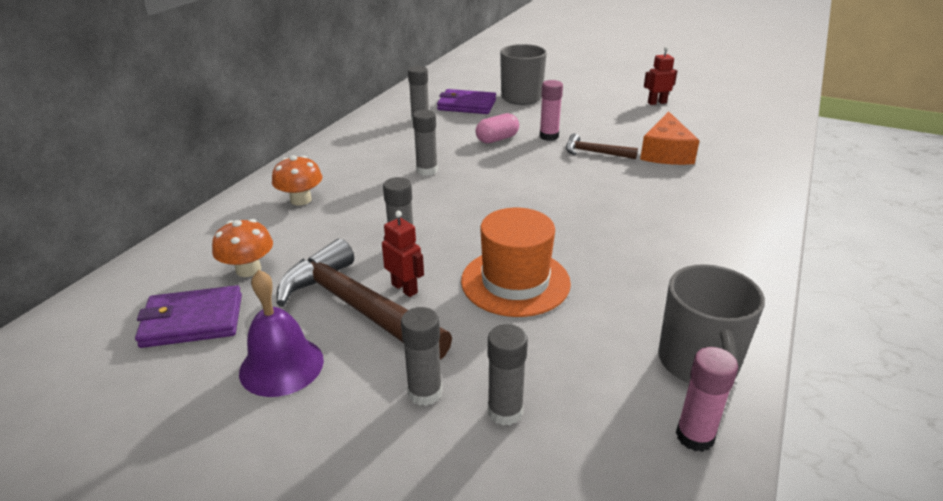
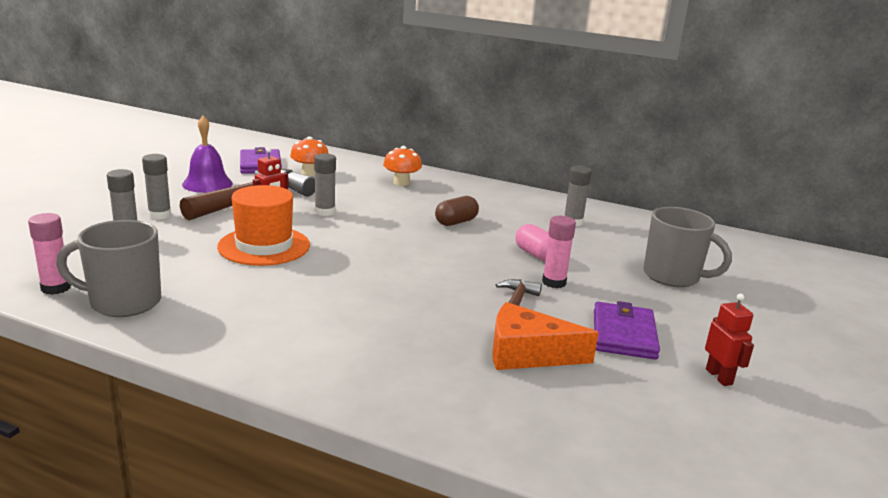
camera: 85 degrees right, 10 degrees down
grey glue stick [413,110,438,176] -> brown capsule [435,196,479,226]
purple wallet [437,89,496,114] -> purple wallet moved to [594,301,660,360]

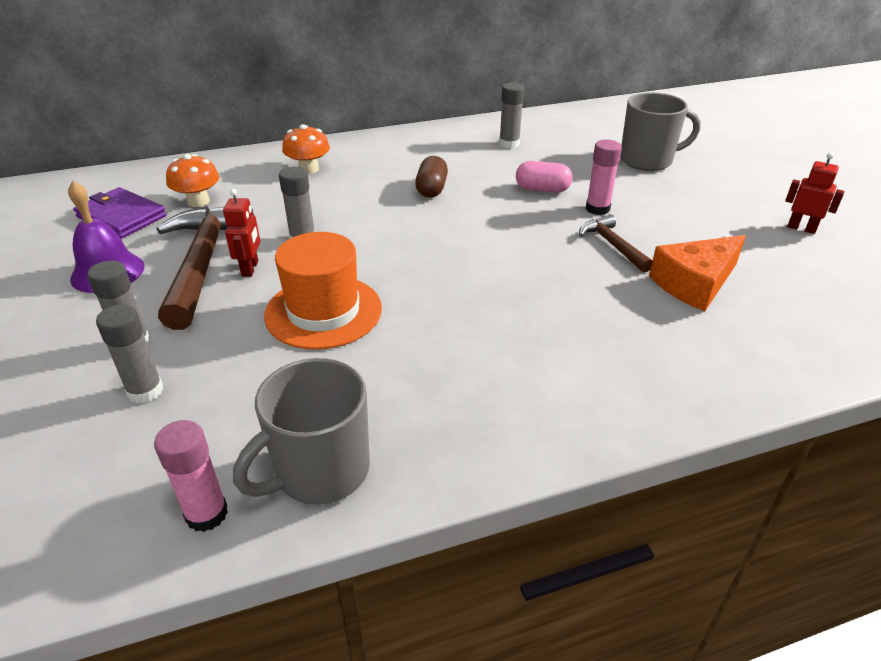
camera: 40 degrees left, 15 degrees up
purple wallet [594,301,660,360] -> none

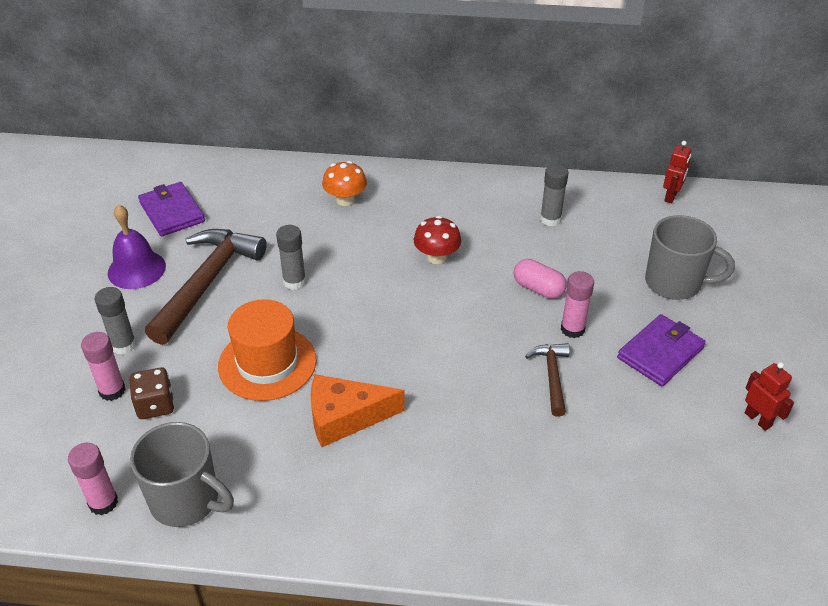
camera: 25 degrees right, 5 degrees up
grey glue stick [96,304,163,403] -> pink glue stick [81,332,126,401]
orange mushroom [166,154,219,207] -> none
red robot [223,189,260,277] -> red robot moved to [663,141,692,203]
grey mug [233,358,370,504] -> grey mug turned 135 degrees counterclockwise [130,422,234,527]
brown capsule [415,156,448,198] -> red mushroom [414,216,461,264]
orange cheese [649,235,746,311] -> orange cheese moved to [310,374,405,447]
none -> brown dice [130,367,174,419]
none -> purple wallet [617,314,706,386]

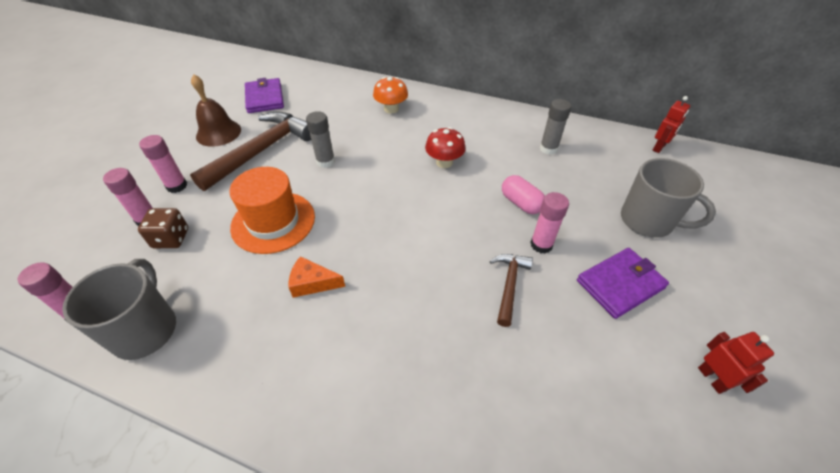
camera: 15 degrees right, 5 degrees up
grey glue stick [95,287,136,354] -> pink glue stick [139,135,187,193]
purple bell [108,204,166,289] -> brown bell [191,74,241,147]
grey mug [130,422,234,527] -> grey mug turned 135 degrees counterclockwise [62,259,176,360]
orange cheese [310,374,405,447] -> orange cheese [289,256,345,298], size x0.62

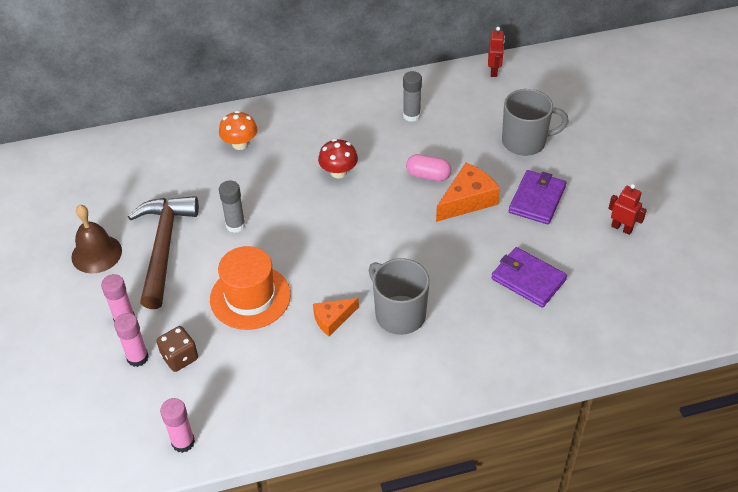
camera: 35 degrees left, 0 degrees up
grey mug [62,259,176,360] -> grey mug moved to [369,258,430,335]
purple wallet [245,78,284,113] -> purple wallet moved to [491,247,567,308]
brown hammer [490,254,533,327] -> none
pink glue stick [530,192,569,253] -> orange cheese [436,163,500,222]

